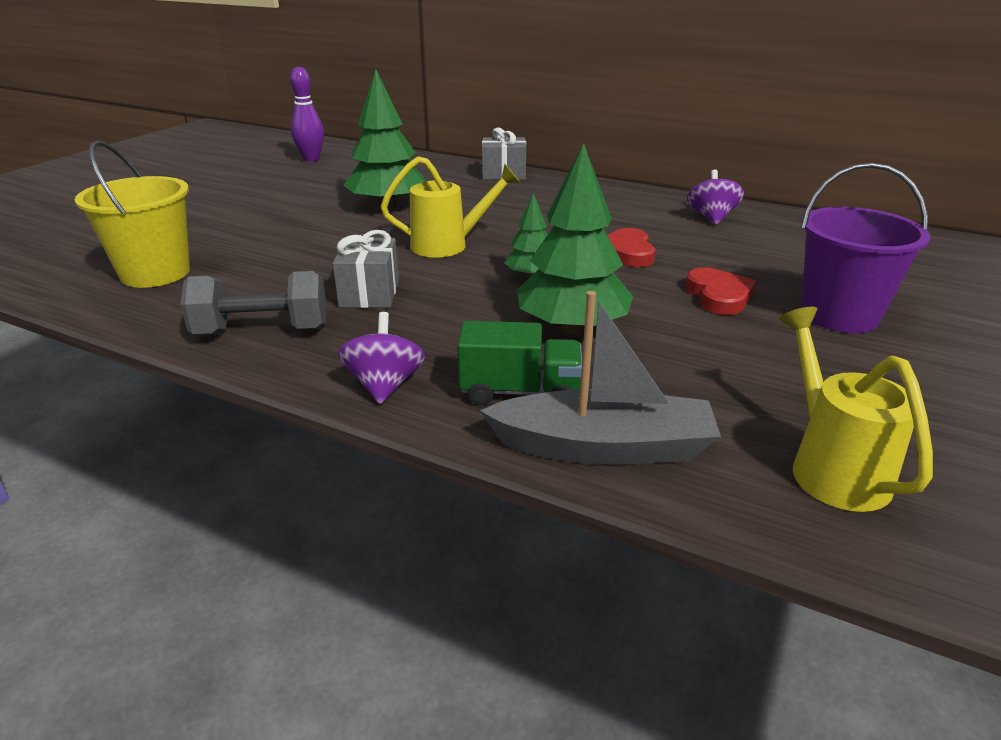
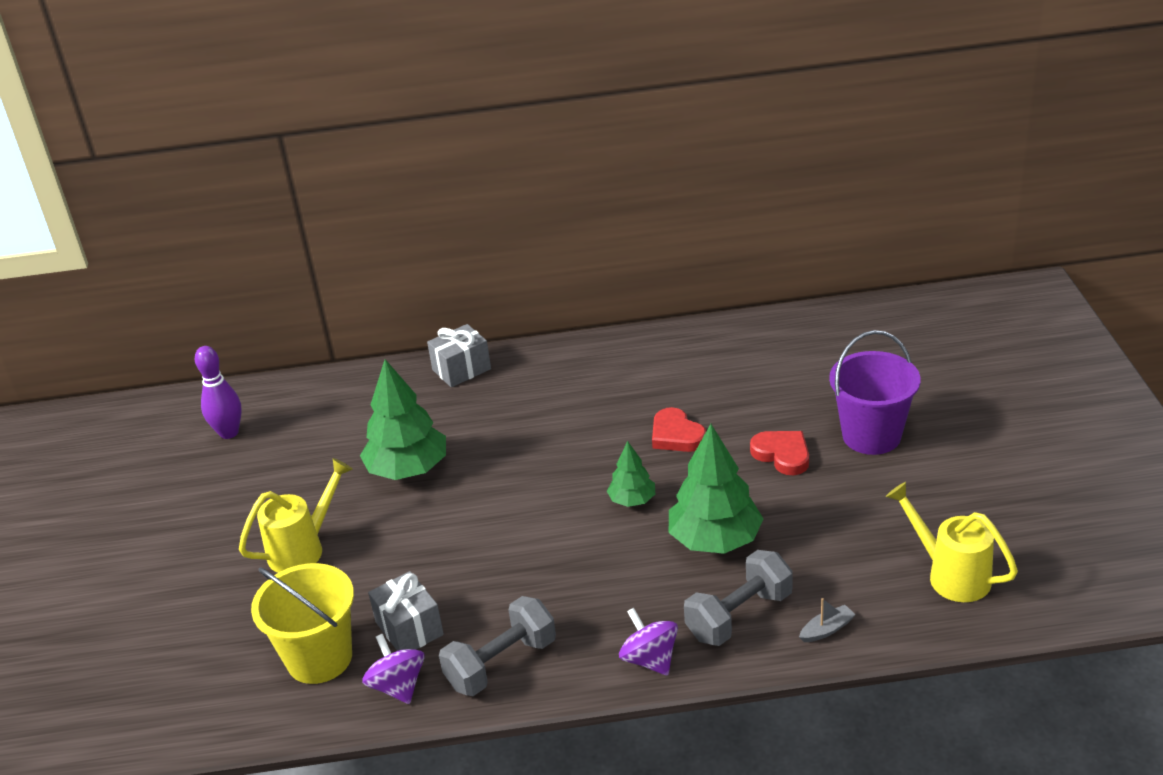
camera: 30 degrees left, 5 degrees up
grey gift [333,230,399,308] -> grey gift moved to [368,571,444,651]
yellow watering can [381,156,520,258] -> yellow watering can moved to [239,458,353,573]
green truck [457,321,582,405] -> grey dumbbell [684,550,793,646]
grey boat [480,291,721,464] -> grey boat [799,598,856,642], size x0.41
purple spinning top [687,169,744,225] -> purple spinning top moved to [362,634,425,704]

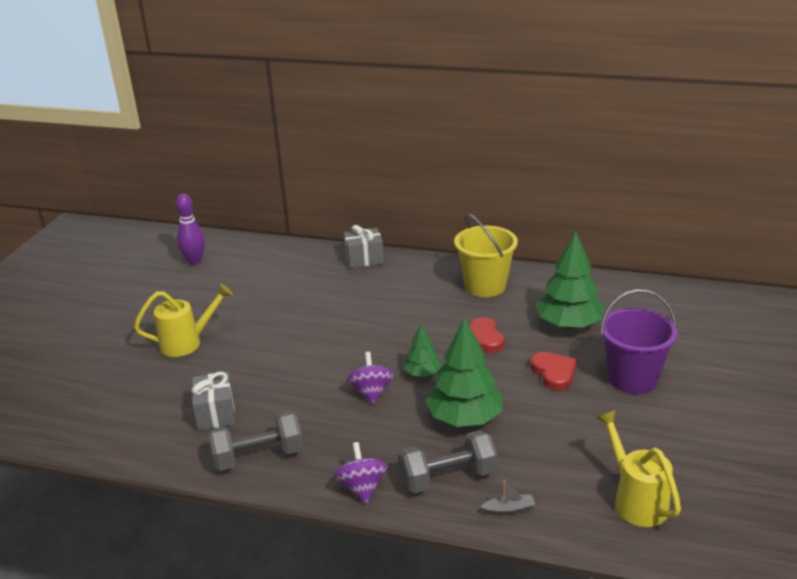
camera: 20 degrees right, 5 degrees down
yellow bucket [251,563,354,684] -> yellow bucket moved to [454,213,518,297]
green tree [360,359,446,480] -> green tree moved to [536,232,605,329]
purple spinning top [362,634,425,704] -> purple spinning top moved to [347,352,394,404]

